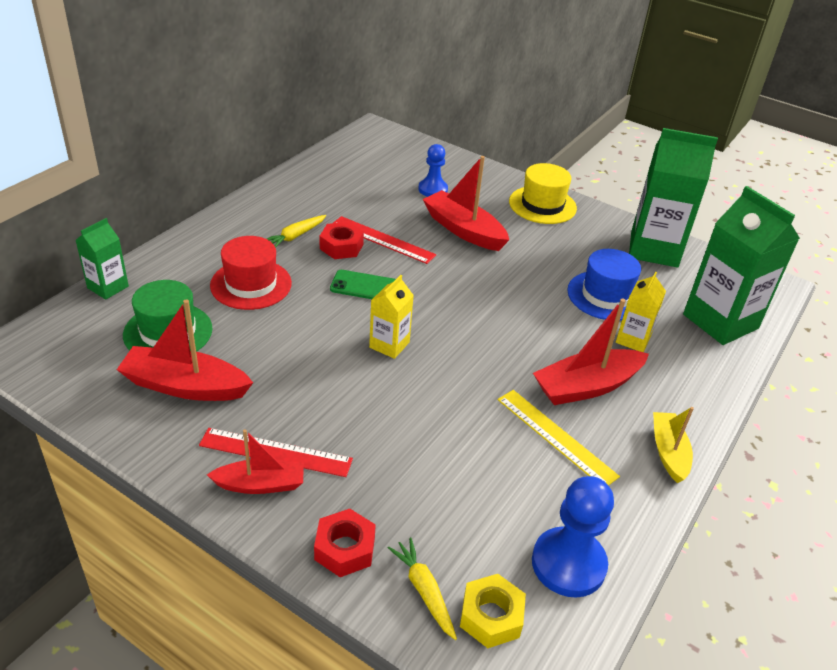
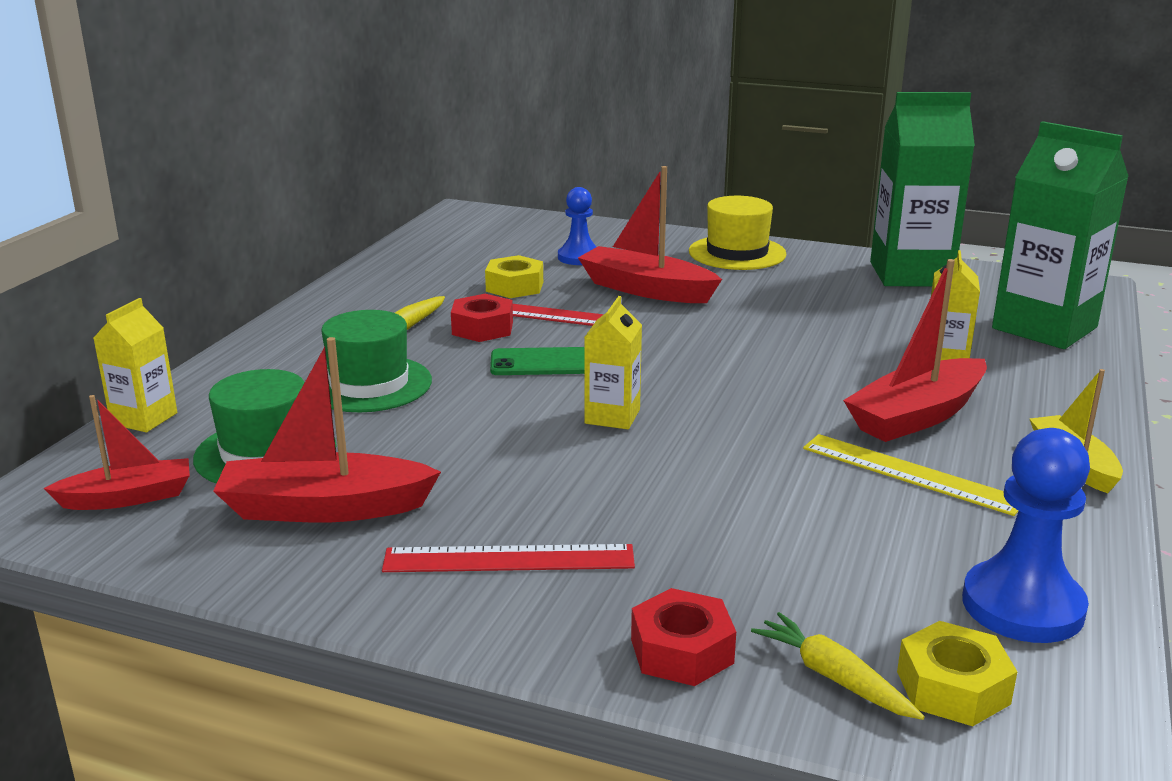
camera: 10 degrees left, 15 degrees down
green carton [75,218,129,300] -> yellow carton [94,298,177,432]
red boat [207,429,304,494] -> red boat moved to [43,395,190,510]
red hat [210,236,292,310] -> green hat [321,310,432,412]
blue hat [567,249,641,321] -> none
none -> yellow nut [485,255,543,298]

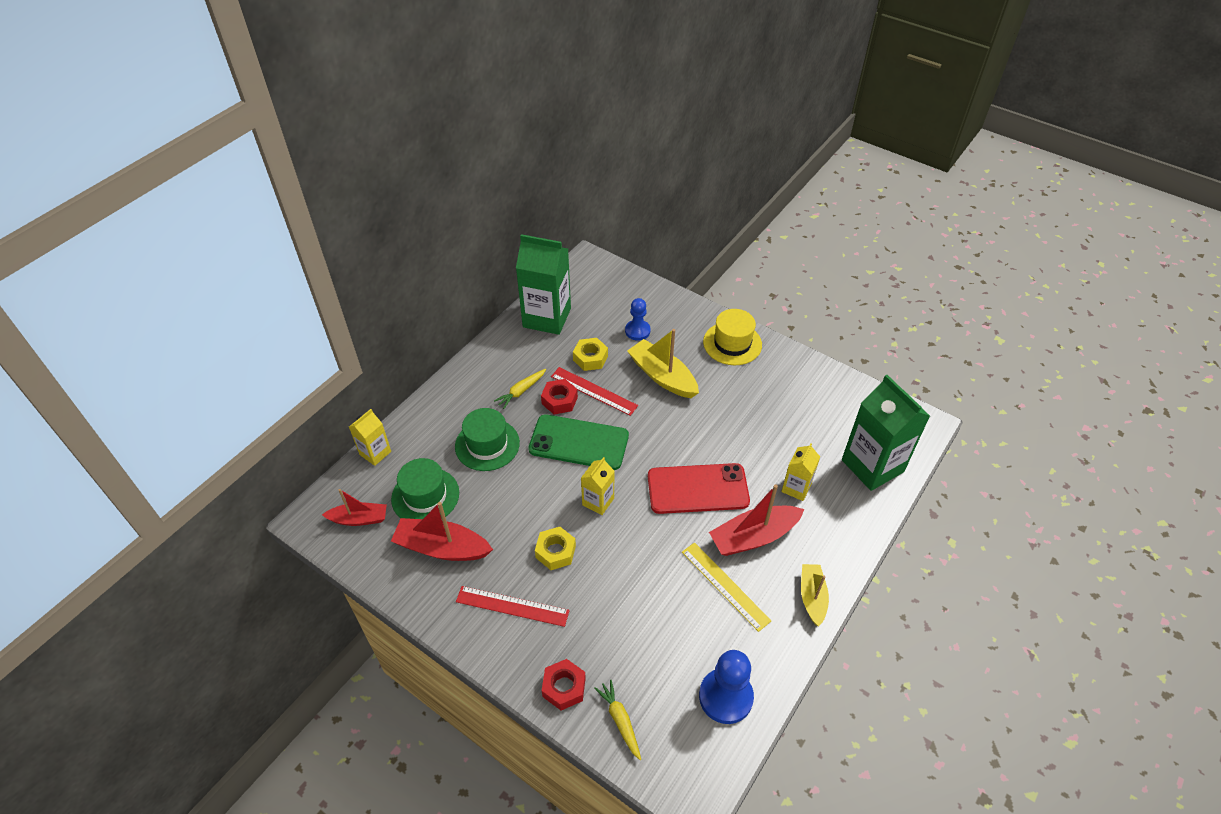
camera: 15 degrees right, 25 degrees up
green phone [490,347,584,375] -> green phone [528,414,629,470], size x1.77
red boat [578,166,722,303] -> yellow boat [627,329,699,398]
green carton [870,92,975,286] -> green carton moved to [516,234,571,335]
yellow nut [897,621,1017,726] -> yellow nut moved to [535,527,576,570]
none -> red phone [648,463,750,514]

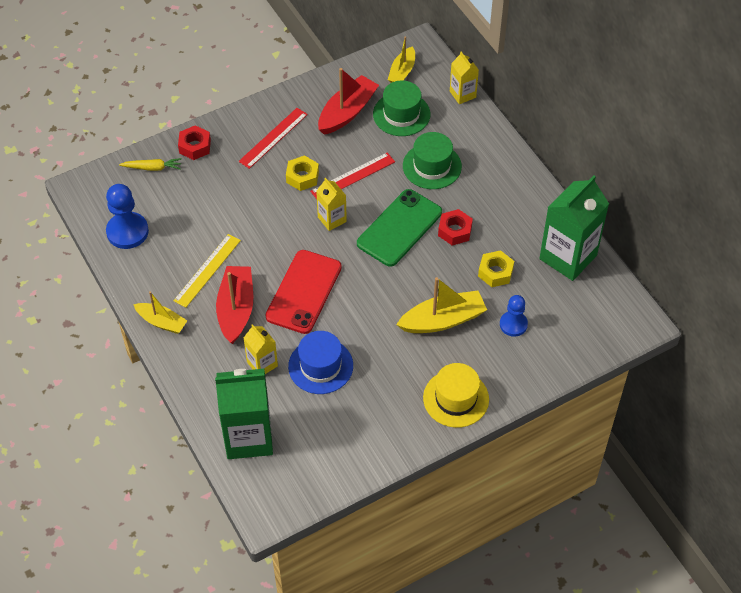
camera: 115 degrees right, 5 degrees up
red boat [322,489,387,526] -> yellow boat [388,36,415,83]
yellow carrot [494,369,546,409] -> none
red ruler [551,367,638,416] -> red ruler moved to [310,152,395,199]
yellow ruler [682,542,771,632] -> yellow ruler turned 45 degrees counterclockwise [173,234,241,308]
none -> blue hat [288,331,353,394]

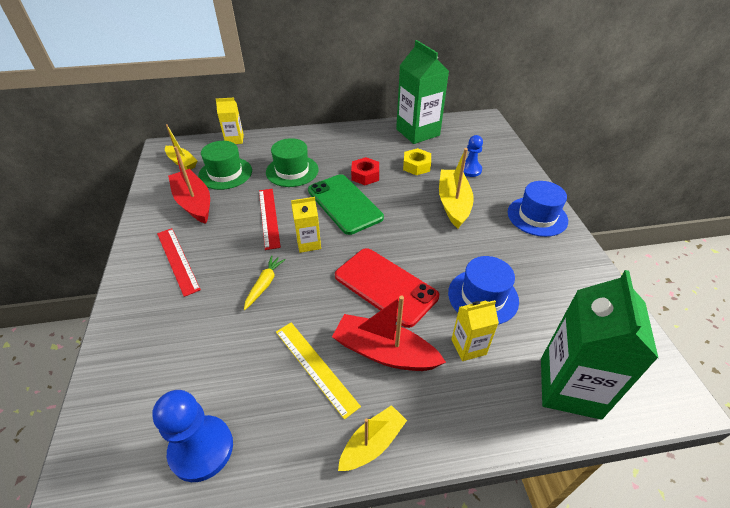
camera: 70 degrees left, 10 degrees down
yellow carrot [119,158,182,171] -> yellow carrot moved to [244,255,286,310]
red nut [178,125,211,160] -> none
yellow nut [286,155,319,191] -> none
yellow hat [423,363,489,428] -> blue hat [508,181,568,237]

